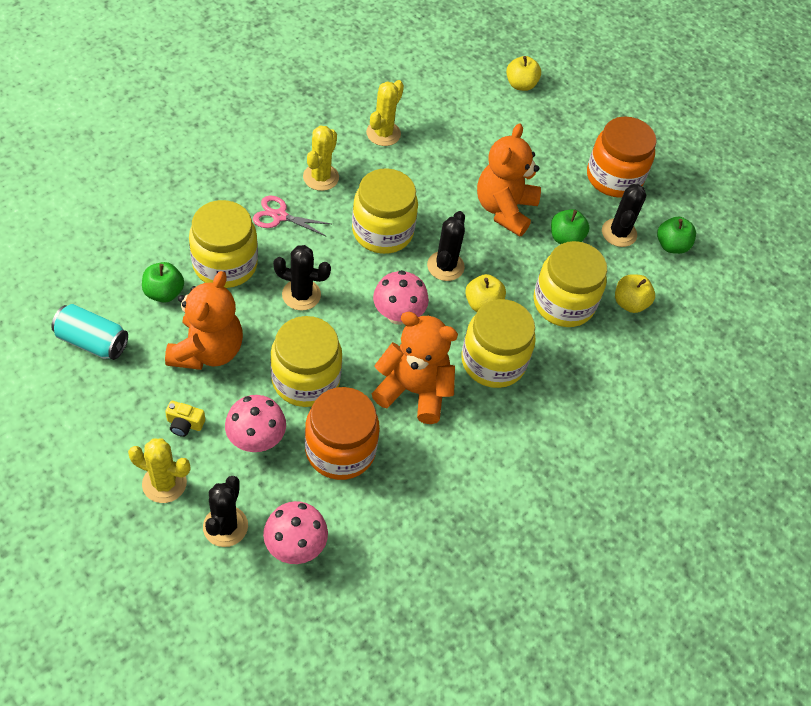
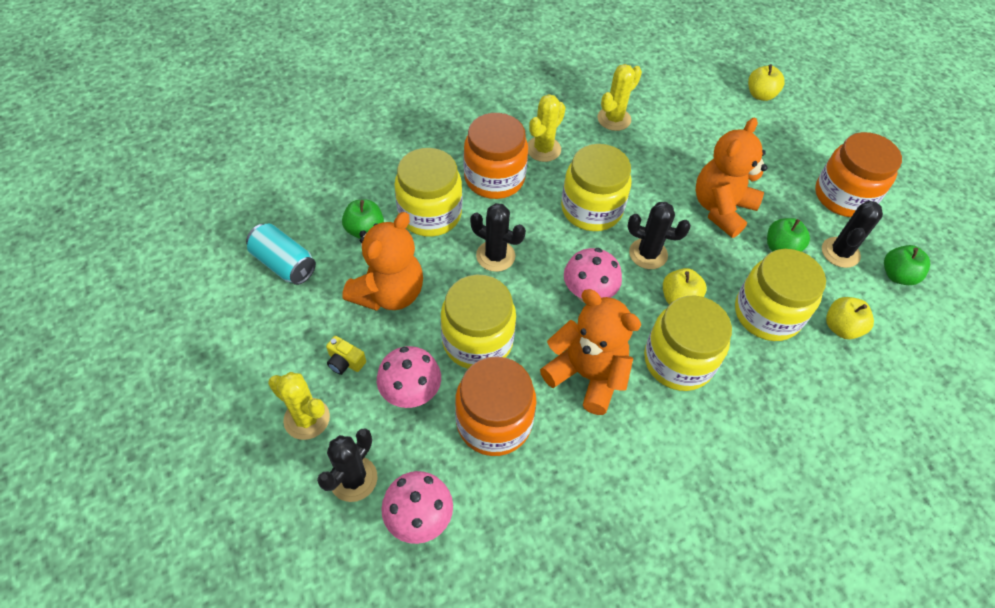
camera: 20 degrees right, 0 degrees up
pink scissors [253,196,331,237] -> orange jar [464,113,528,199]
black cactus [427,211,465,281] -> black cactus turned 75 degrees clockwise [627,202,691,269]

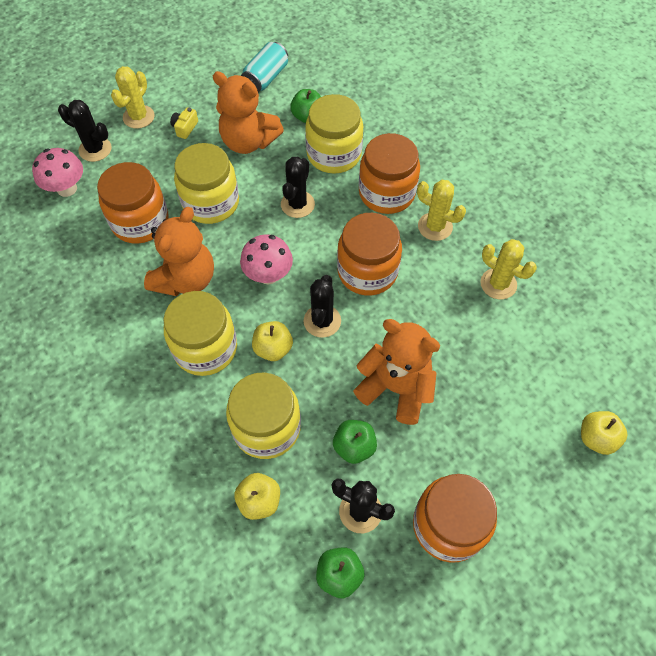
camera: 85 degrees right, 5 degrees up
pink mushroom [377,346,441,408] -> none
yellow jar [561,144,632,231] -> orange jar [337,213,402,295]

